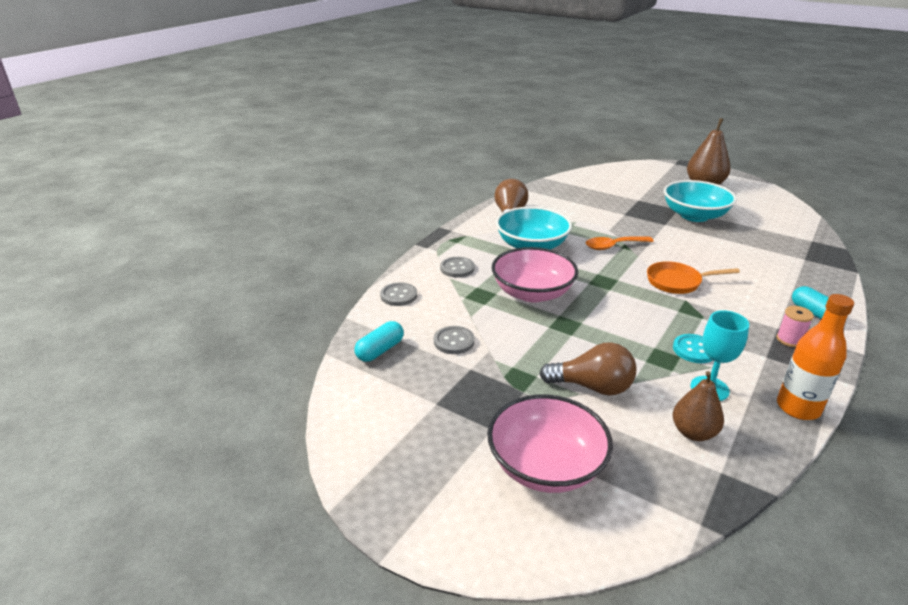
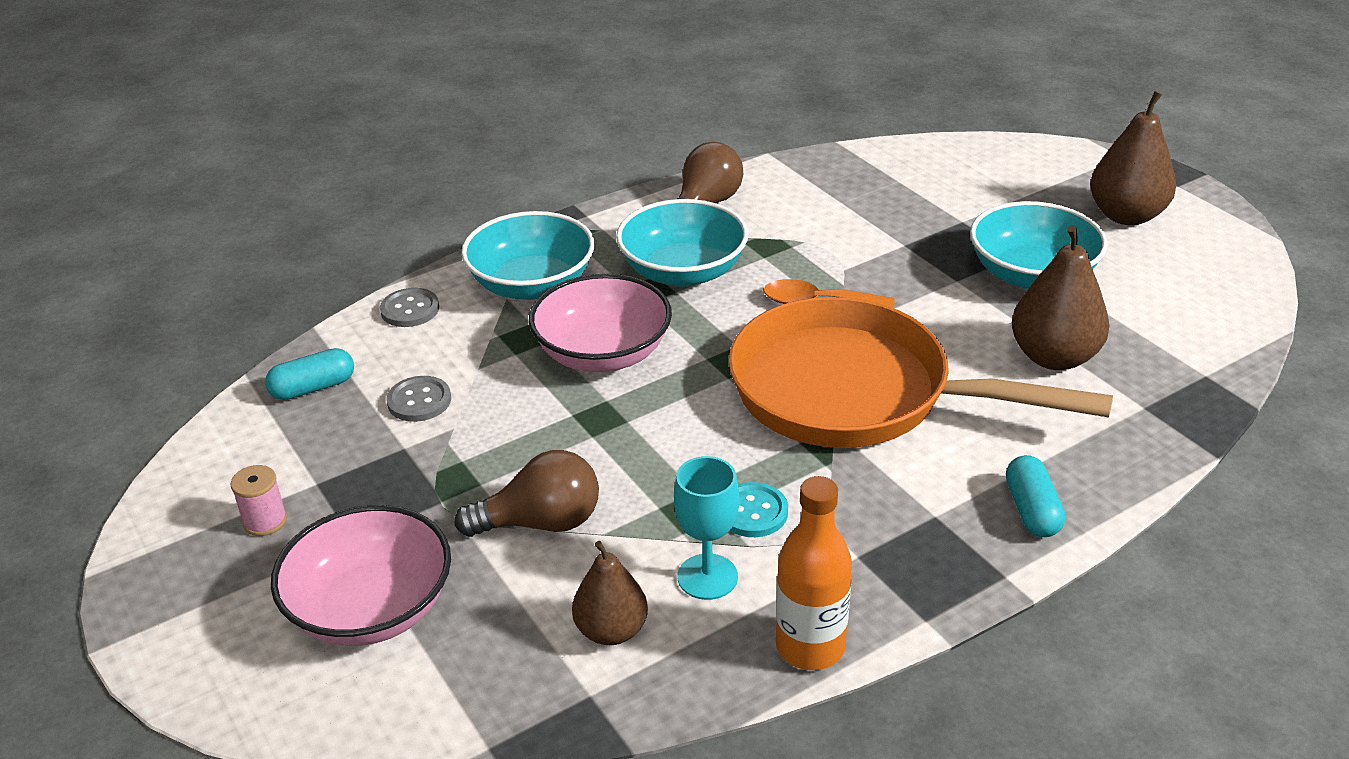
camera: 25 degrees right, 5 degrees up
grey button [440,257,475,278] -> turquoise bowl [461,211,595,300]
brown light bulb [539,342,636,396] -> brown light bulb turned 45 degrees counterclockwise [454,450,599,537]
orange pan [647,261,740,294] -> orange pan [729,297,1113,448], size x2.28
pink spool [776,306,814,347] -> pink spool moved to [231,465,287,536]
none -> brown pear [1012,225,1110,370]

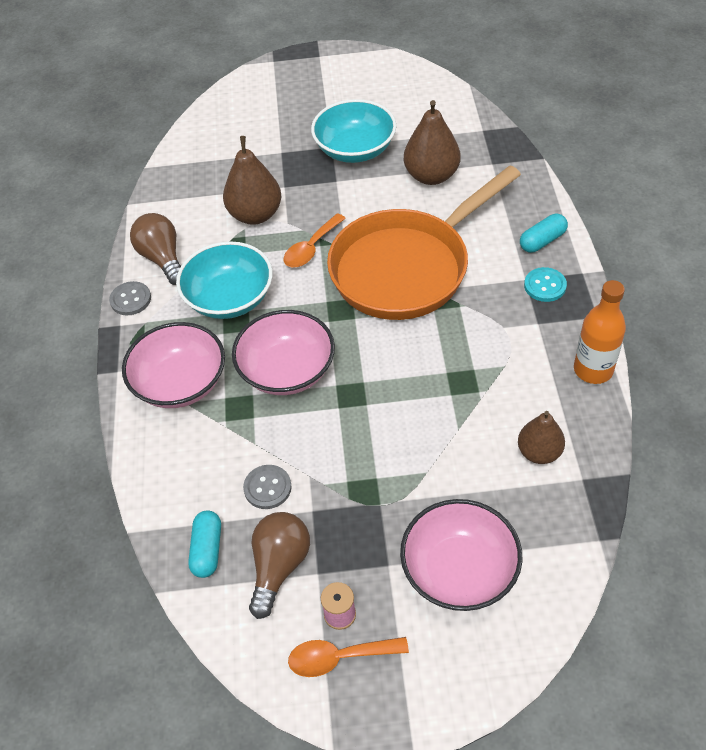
camera: 60 degrees left, 15 degrees up
grey button [380,288,439,327] -> grey button moved to [109,281,151,315]
brown light bulb [454,450,599,537] -> brown light bulb moved to [249,512,310,619]
turquoise bowl [461,211,595,300] -> pink bowl [122,322,225,408]
turquoise goblet [674,456,739,600] -> none
turquoise button [730,482,788,537] -> turquoise button moved to [524,267,567,302]
turquoise capsule [1006,455,1065,537] -> turquoise capsule turned 60 degrees counterclockwise [520,214,568,253]
brown pear [1090,91,1176,225] -> brown pear moved to [223,136,281,225]
none -> orange spoon [288,637,409,677]

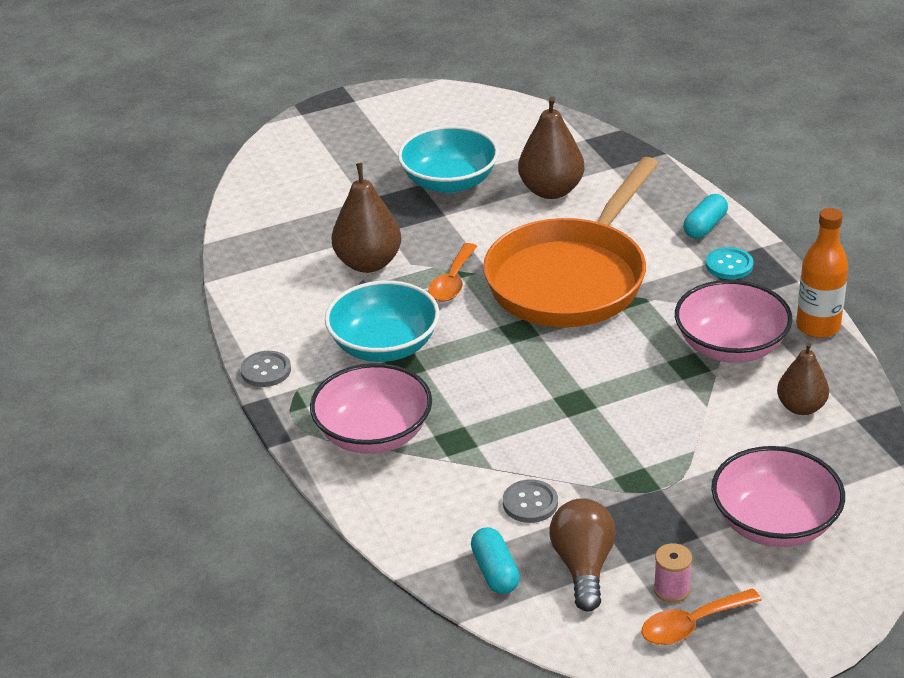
camera: 20 degrees left, 15 degrees down
brown light bulb [130,213,181,285] -> none
pink bowl [232,310,335,395] -> pink bowl moved to [675,280,792,363]

